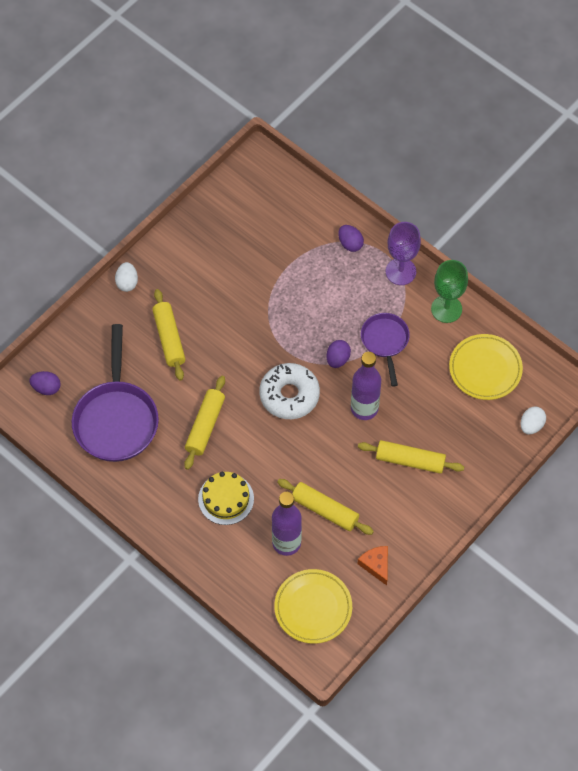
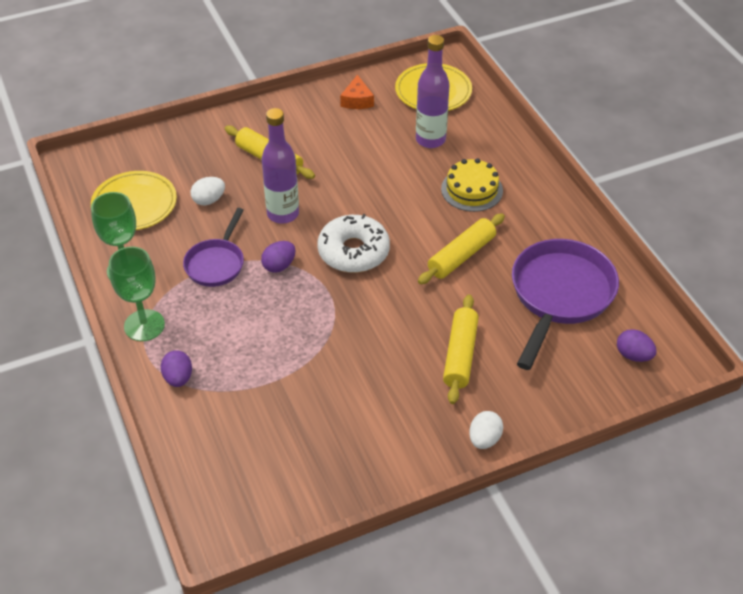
camera: 155 degrees left, 15 degrees down
yellow rolling pin [277,479,374,535] -> none
purple goblet [386,222,421,285] -> green goblet [109,246,165,341]
white egg [521,407,546,434] -> white egg moved to [191,177,225,205]

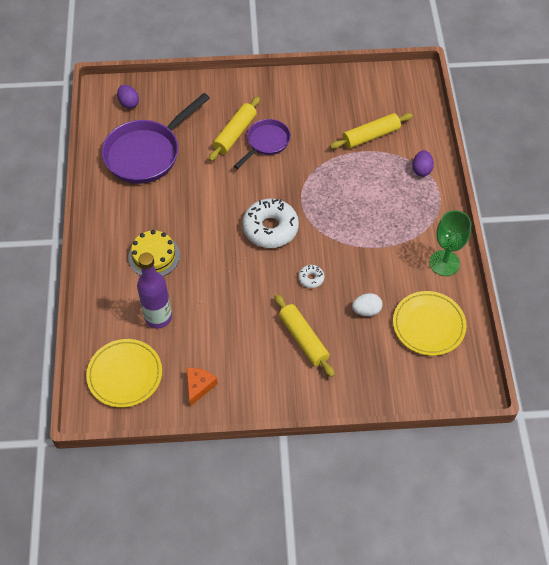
camera: 160 degrees left, 10 degrees up
green goblet [109,246,165,341] -> none
purple pan [183,208,244,287] -> purple pan moved to [234,119,291,169]
purple egg [261,241,296,273] -> none
purple bottle [262,108,299,224] -> white donut [298,265,324,288]
yellow rolling pin [418,214,505,284] -> yellow rolling pin moved to [330,113,413,149]
white egg [469,411,503,449] -> none

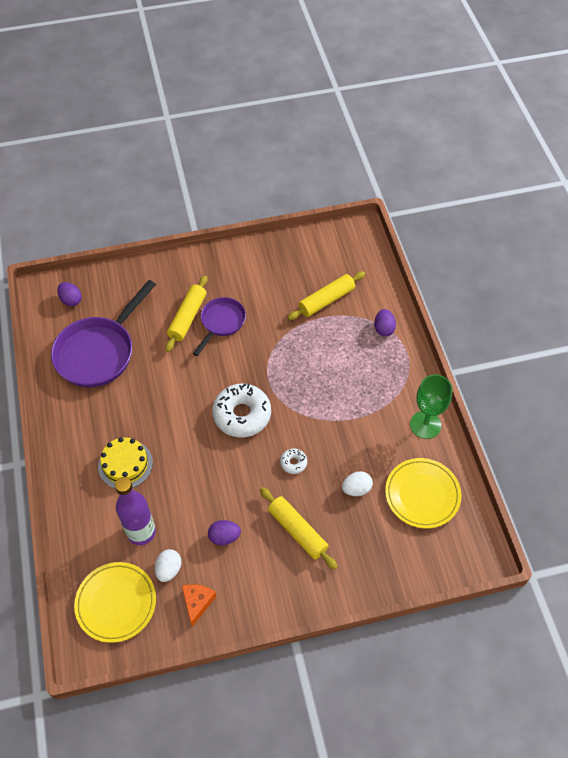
camera: 10 degrees left, 0 degrees up
none -> white egg [155,549,181,582]
none -> purple egg [208,520,241,546]

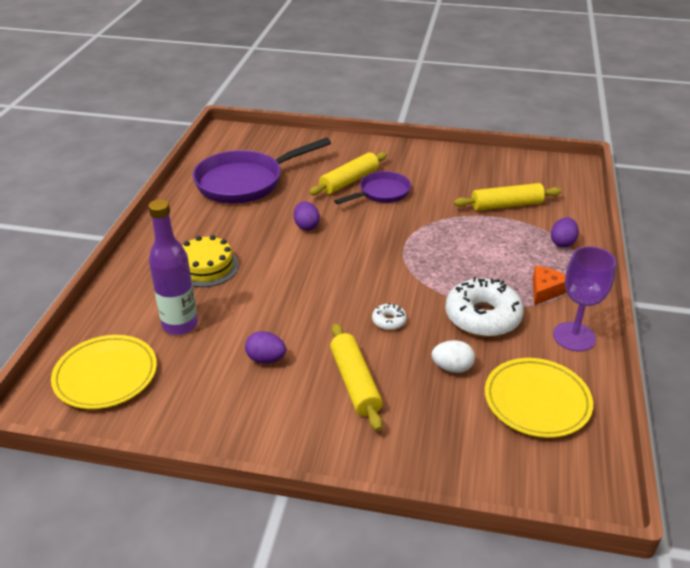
camera: 25 degrees right, 20 degrees down
purple egg [57,282,82,307] -> purple egg moved to [294,201,320,231]
white egg [155,549,181,582] -> none
orange cheese [182,584,217,627] -> orange cheese moved to [533,266,567,305]
white donut [212,383,271,438] -> white donut moved to [445,277,524,337]
green goblet [410,374,452,439] -> purple goblet [553,246,616,351]

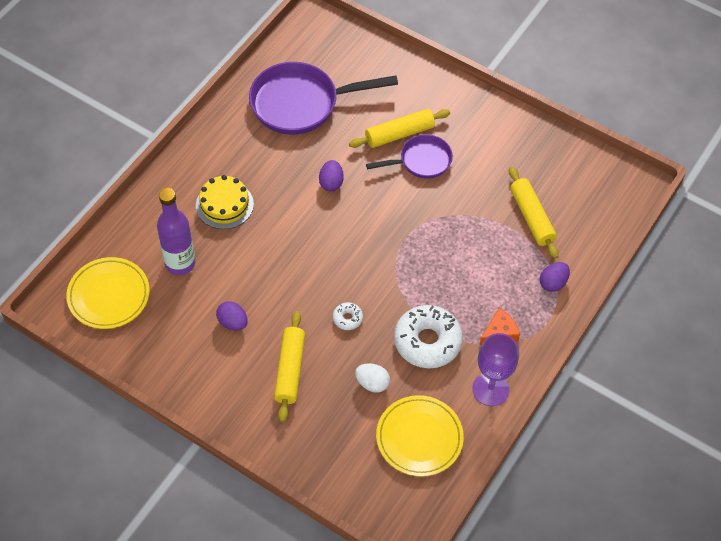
camera: 20 degrees right, 20 degrees up
yellow rolling pin [454,183,561,211] -> yellow rolling pin turned 60 degrees clockwise [509,167,559,259]

